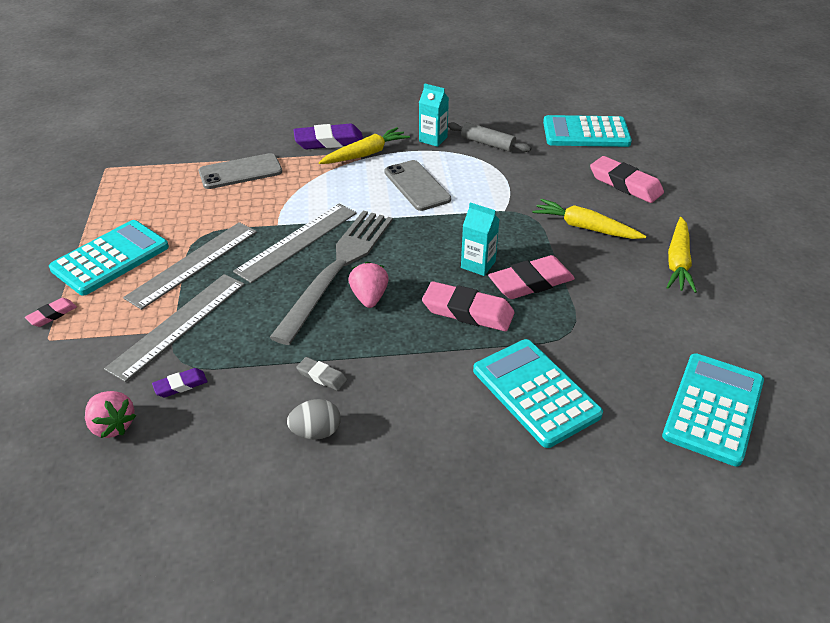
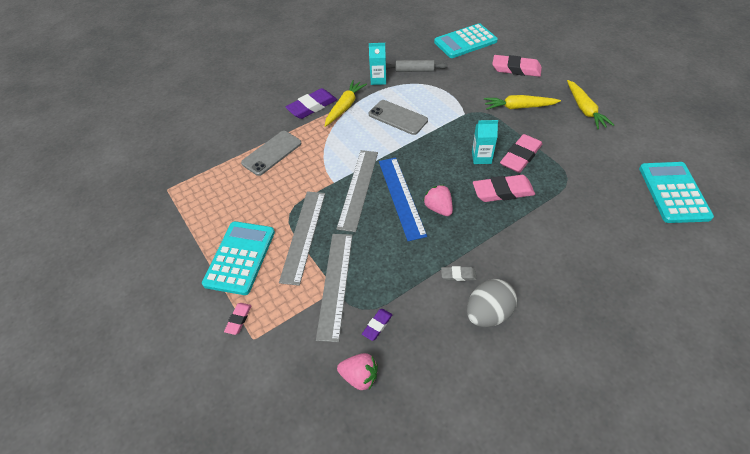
camera: 25 degrees left, 10 degrees up
grey fork [269,211,393,345] -> blue ruler [379,157,427,241]
grey egg [287,399,341,440] -> grey egg [467,279,517,327], size x1.54
turquoise calculator [473,339,603,448] -> none

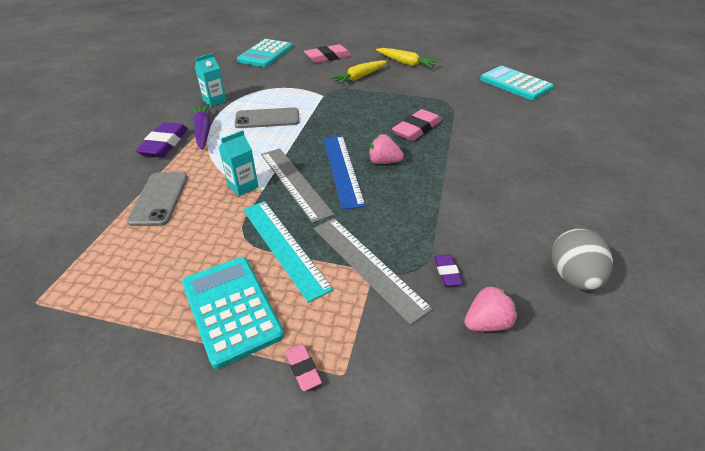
camera: 45 degrees left, 10 degrees down
grey ruler [279,191,325,286] -> turquoise ruler [243,201,333,303]
yellow carrot [325,80,367,127] -> purple carrot [190,104,211,150]
blue ruler [379,157,427,241] -> blue ruler turned 45 degrees clockwise [323,136,366,210]
grey rolling pin [386,60,448,72] -> none
grey eraser [441,266,477,281] -> none
grey egg [467,279,517,327] -> grey egg moved to [552,228,613,290]
turquoise carton [472,120,498,164] -> turquoise carton moved to [219,130,258,196]
pink eraser [500,134,542,173] -> none

